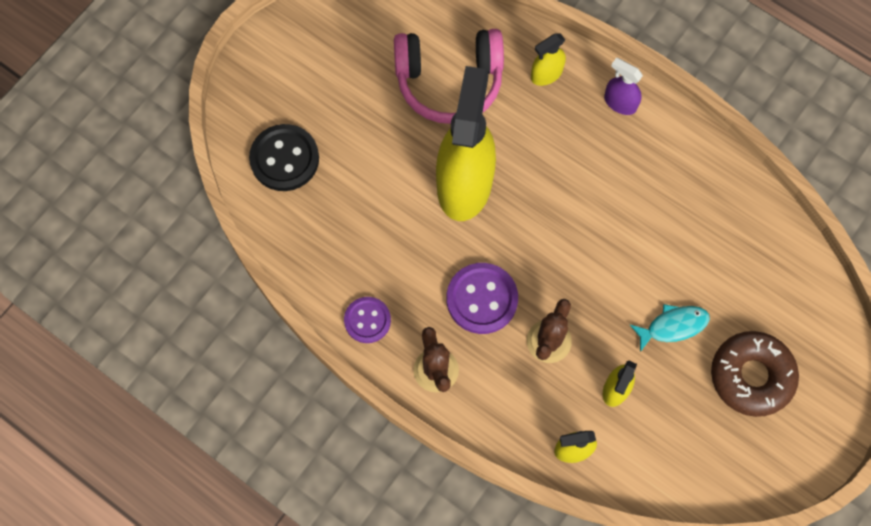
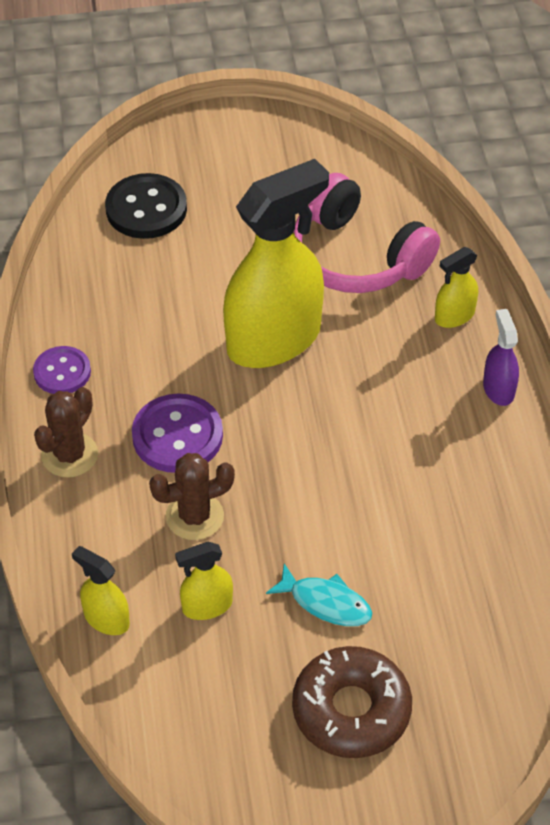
camera: 45 degrees right, 20 degrees down
yellow spray bottle [531,34,566,86] -> yellow spray bottle turned 45 degrees counterclockwise [435,247,478,328]

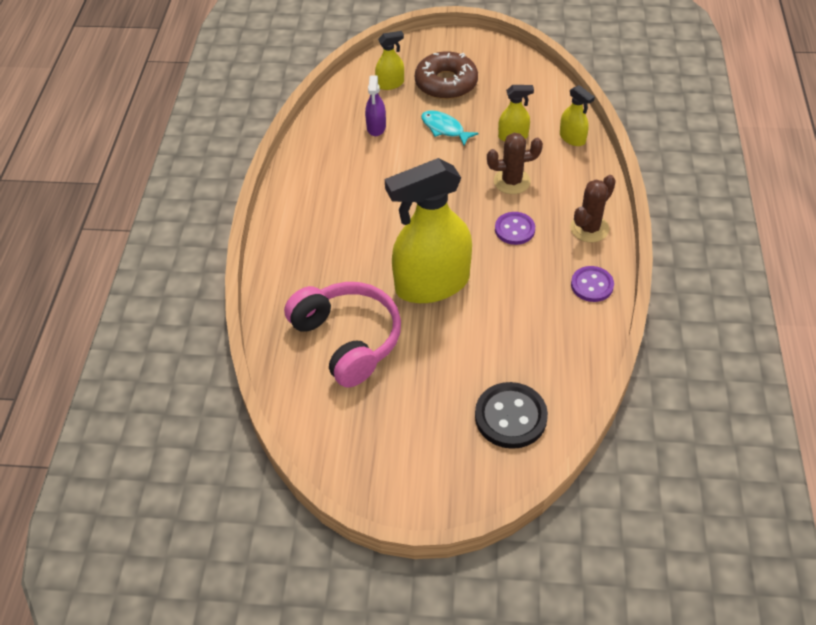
camera: 165 degrees left, 0 degrees up
purple button [132,394,223,473] -> purple button [495,212,535,245], size x0.65
yellow spray bottle [435,247,478,328] -> yellow spray bottle moved to [375,31,404,90]
purple spray bottle [483,309,519,406] -> purple spray bottle moved to [365,76,386,136]

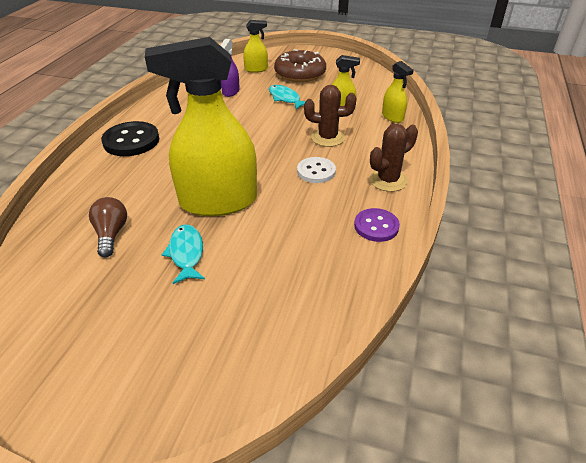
camera: 10 degrees right, 10 degrees down
pink headphones [284,282,401,388] -> brown light bulb [89,197,127,257]
black button [475,382,548,449] -> black button moved to [101,121,159,156]
purple button [495,212,535,245] -> white button [297,157,336,183]
none -> turquoise fish [162,224,205,284]

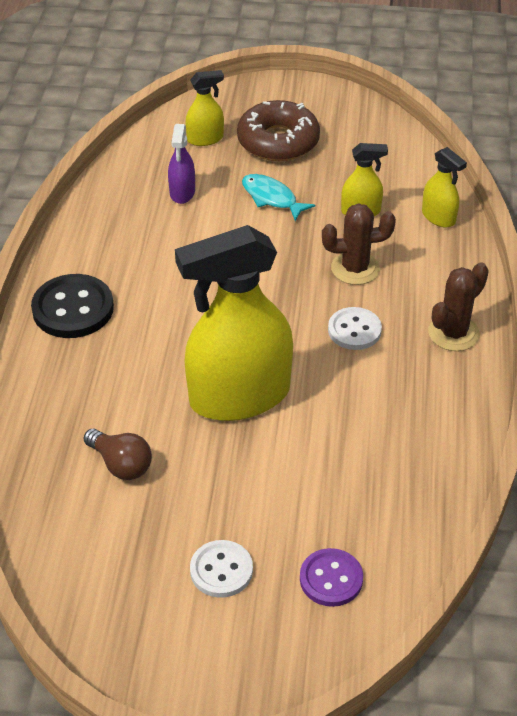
camera: 10 degrees left, 5 degrees up
brown light bulb [89,197,127,257] -> brown light bulb turned 150 degrees clockwise [83,429,152,480]
turquoise fish [162,224,205,284] -> none
purple button [354,208,400,242] -> purple button moved to [300,548,363,607]
none -> white button [190,540,253,598]

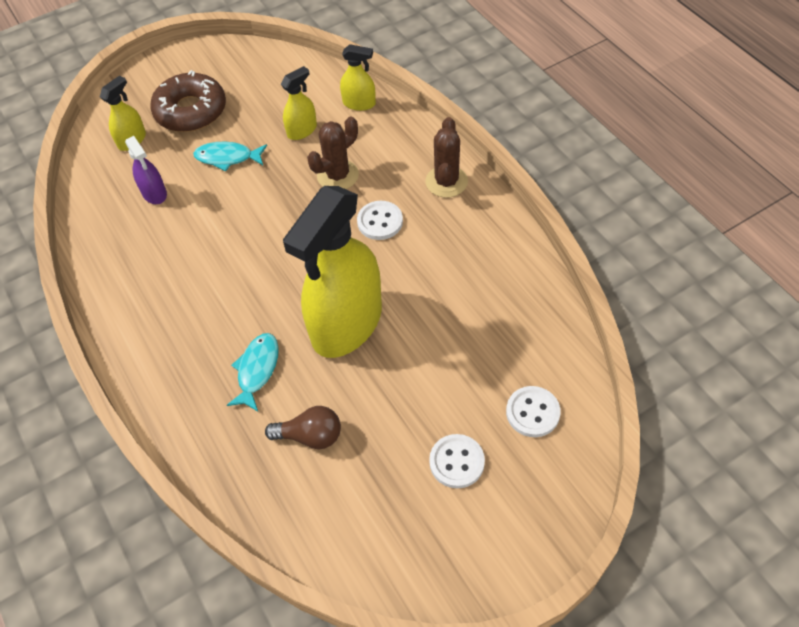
camera: 35 degrees left, 10 degrees up
black button [31,274,114,338] -> none
purple button [300,548,363,607] -> white button [506,386,561,437]
none -> turquoise fish [227,333,279,412]

